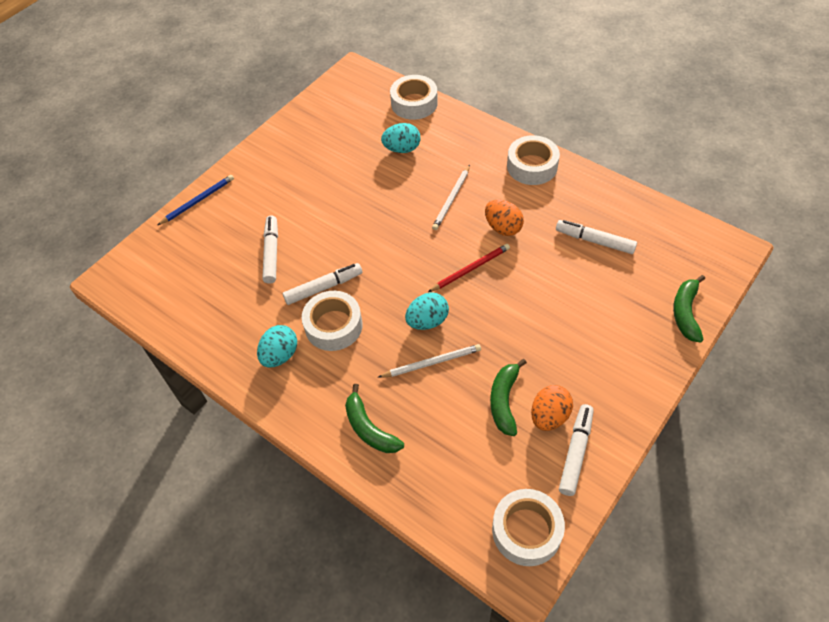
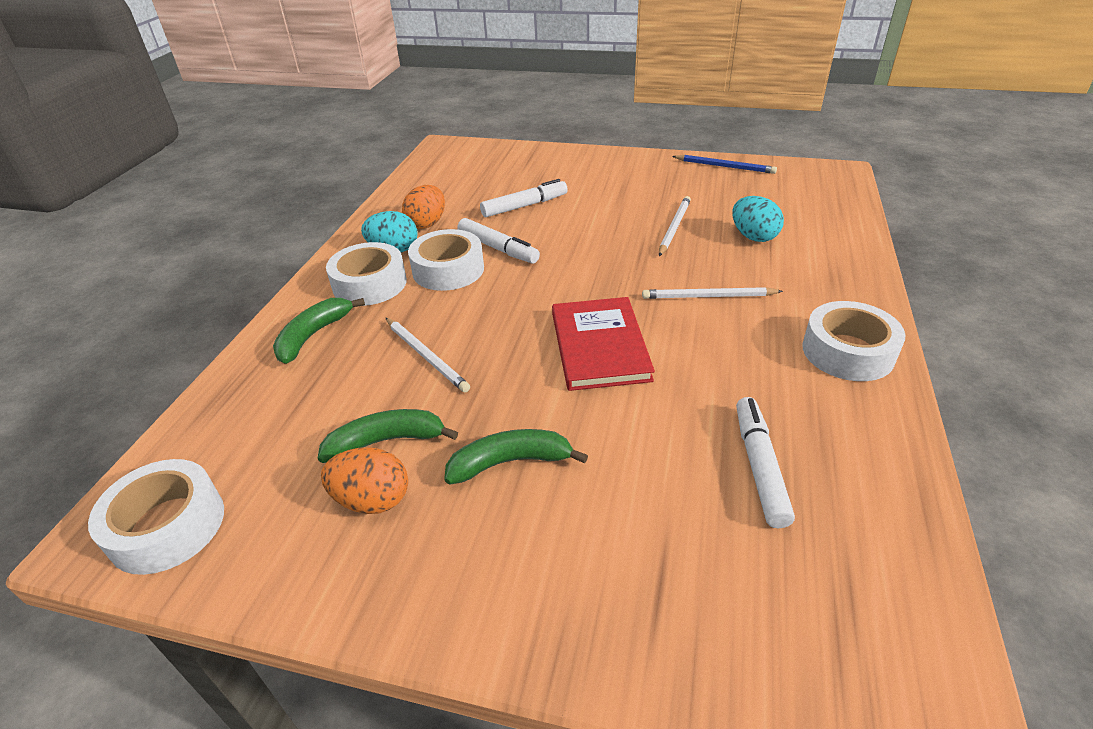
camera: 65 degrees right, 15 degrees down
blue pencil [157,175,234,225] -> blue pencil moved to [672,155,777,174]
white tape [390,75,438,120] -> white tape moved to [326,242,407,306]
turquoise egg [405,292,449,330] -> none
red pencil [428,244,510,292] -> red book [552,297,655,391]
orange egg [485,200,524,236] -> orange egg moved to [402,185,445,229]
white marker [559,404,594,496] -> none
green banana [673,275,705,343] -> green banana moved to [444,429,588,485]
none -> white pencil [659,196,691,256]

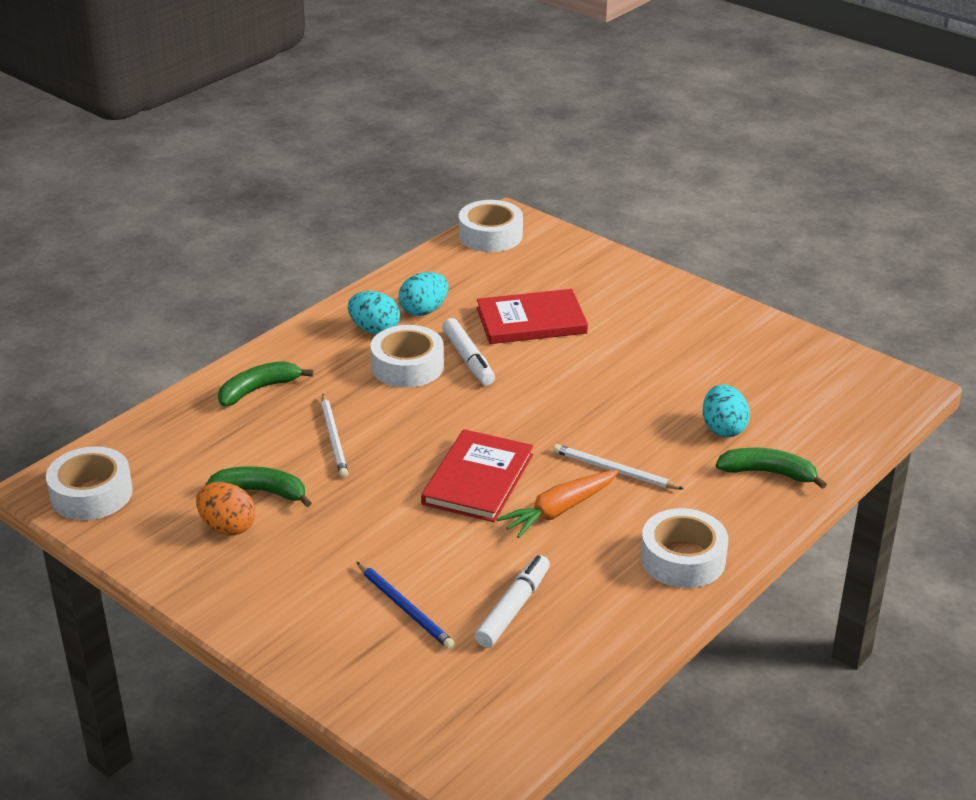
camera: 25 degrees right, 5 degrees down
white tape [326,242,407,306] -> white tape moved to [459,200,523,252]
orange egg [402,185,445,229] -> turquoise egg [398,272,449,316]
green banana [444,429,588,485] -> green banana moved to [716,448,827,489]
white marker [480,179,568,217] -> red book [477,289,588,344]
white pencil [659,196,691,256] -> none
blue pencil [672,155,777,174] -> blue pencil moved to [357,562,455,649]
none -> orange carrot [496,470,619,538]

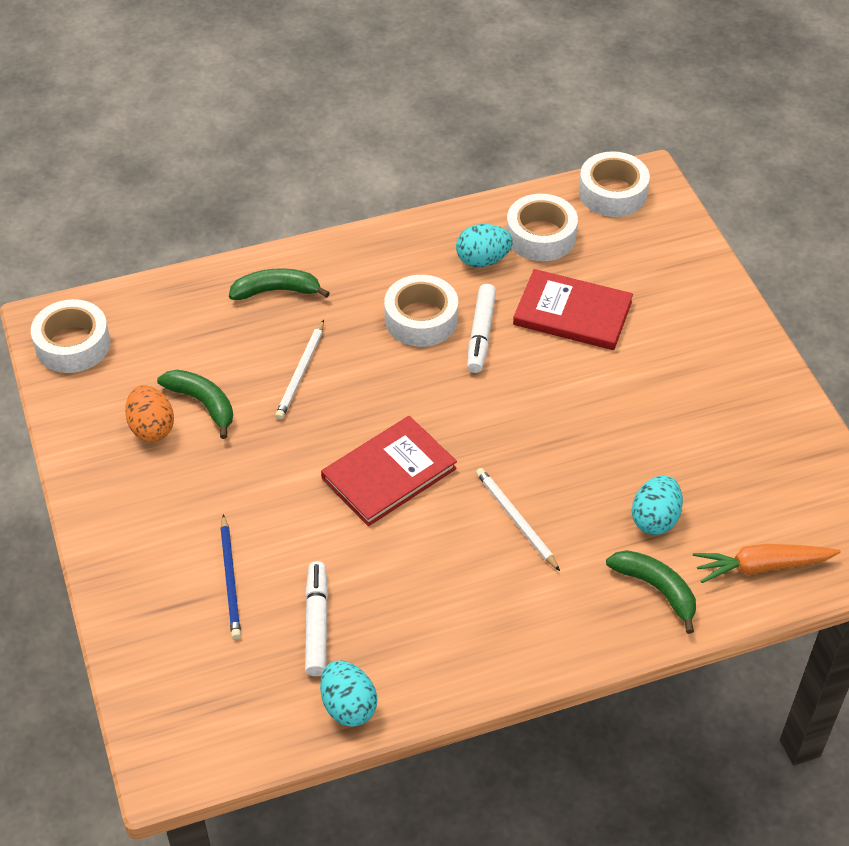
camera: 30 degrees right, 15 degrees up
turquoise egg [348,291,400,335] -> turquoise egg moved to [320,660,377,727]
white marker [475,555,550,648] -> white marker turned 60 degrees counterclockwise [305,561,328,676]
orange carrot [496,470,619,538] -> orange carrot moved to [693,544,841,583]
white tape [641,508,728,588] -> white tape moved to [506,194,578,261]

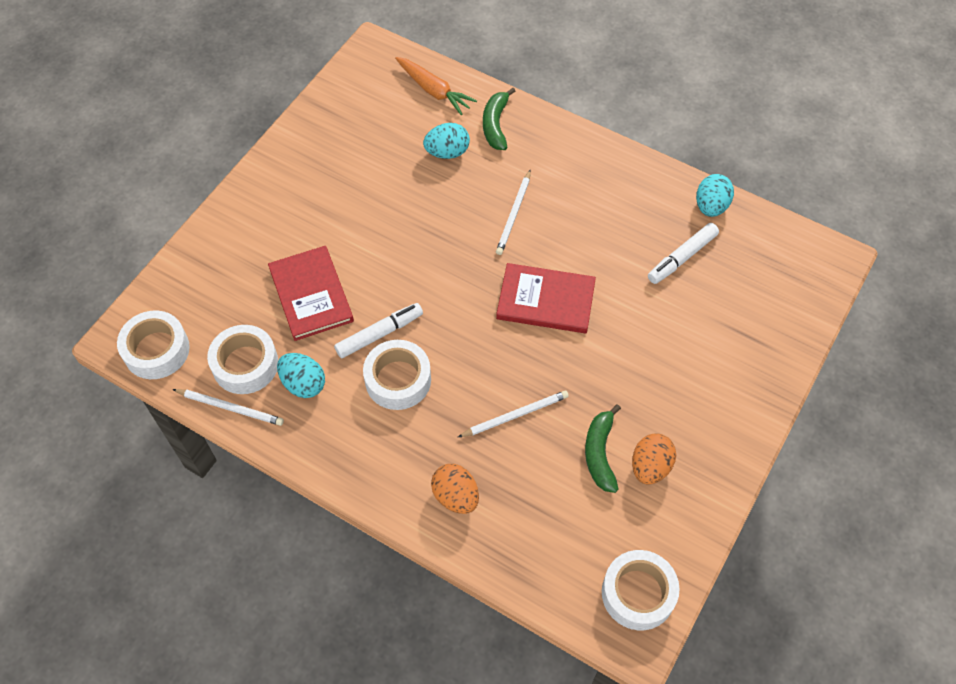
camera: 130 degrees left, 10 degrees up
blue pencil [220,514,241,639] -> none
green banana [229,268,330,300] -> orange egg [431,464,479,514]
none -> white pencil [172,389,284,426]

